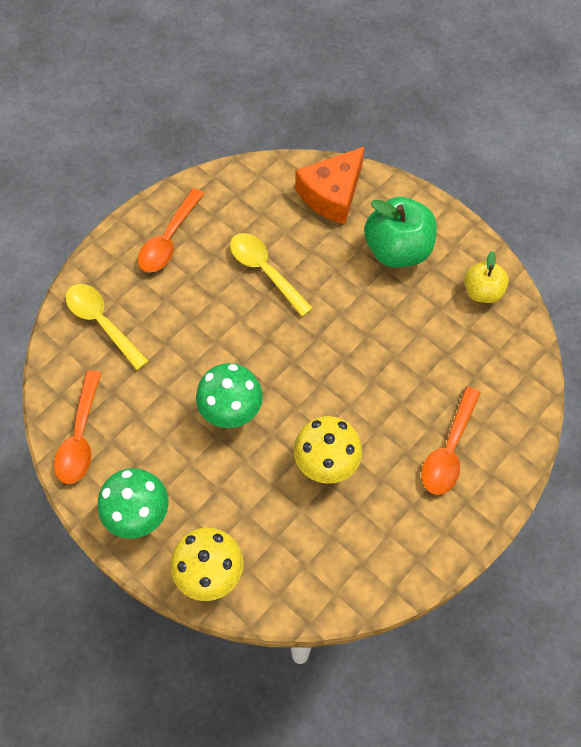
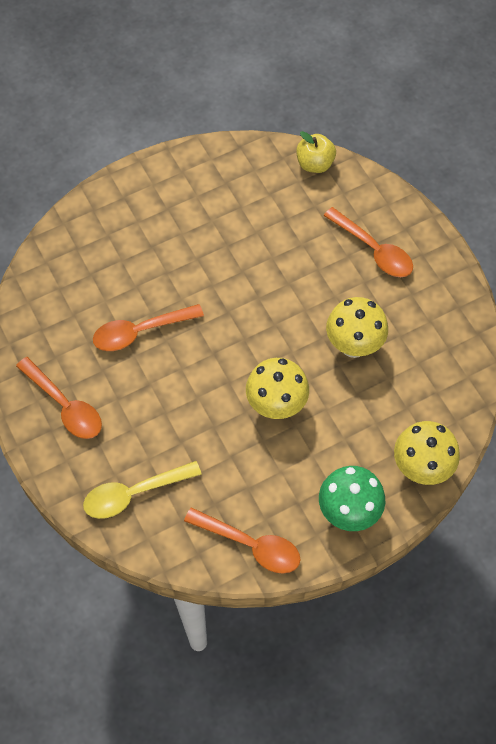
camera: 70 degrees left, 0 degrees up
green mushroom [196,363,263,428] -> yellow mushroom [246,358,309,419]
yellow spoon [230,233,313,317] -> orange spoon [93,304,204,351]
orange cheese [295,146,365,224] -> none
green apple [364,197,437,267] -> none
yellow apple [464,251,509,303] -> yellow apple moved to [296,131,336,173]

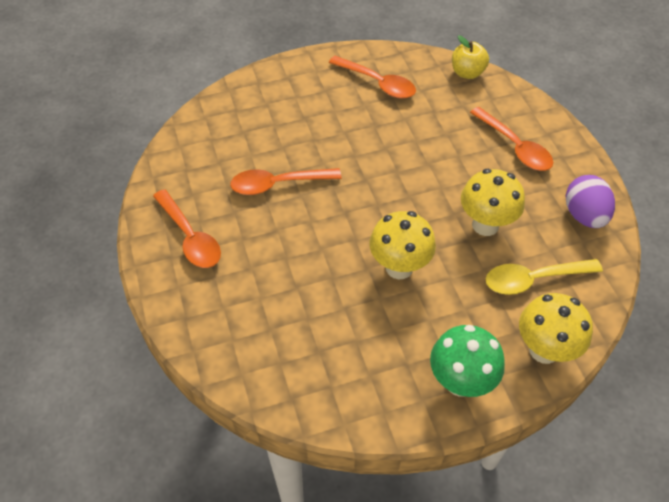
camera: 10 degrees right, 10 degrees down
yellow spoon [83,461,202,519] -> yellow spoon moved to [486,259,603,295]
orange spoon [184,507,301,574] -> orange spoon moved to [329,56,416,99]
none -> purple egg [566,175,615,228]

